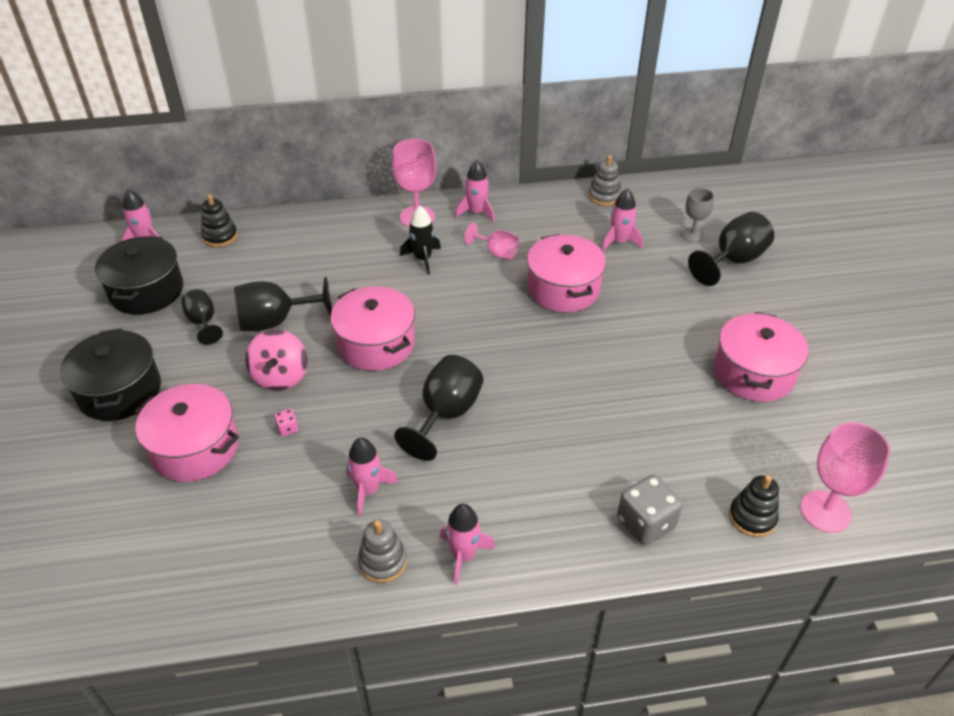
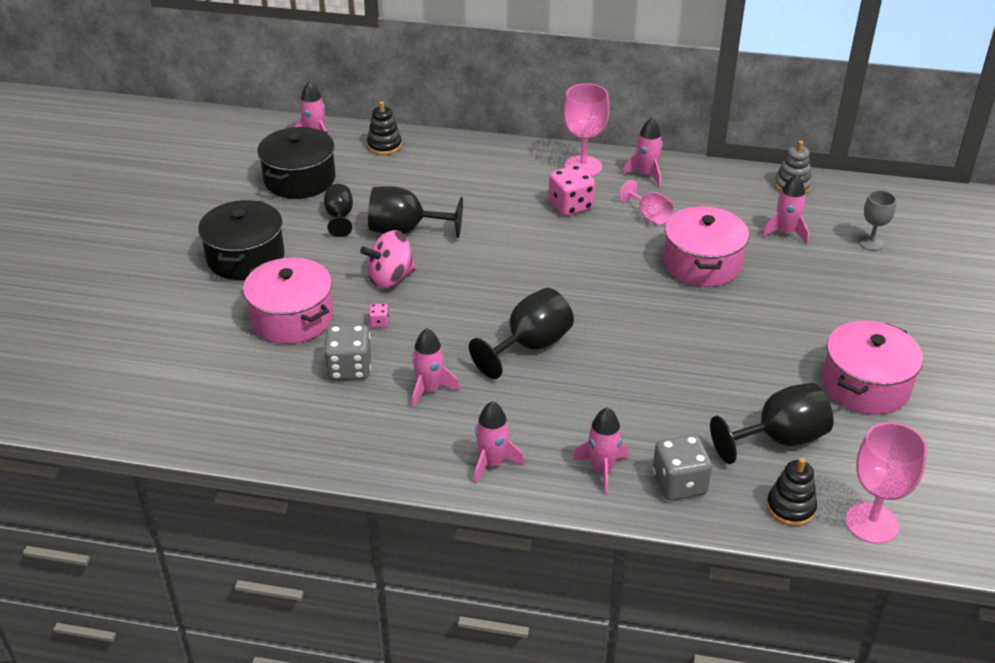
camera: 20 degrees right, 5 degrees down
pink spinning top [245,329,308,391] -> pink spinning top turned 45 degrees clockwise [360,230,416,289]
pink pot [330,286,415,371] -> none
grey stacking toy [358,520,407,583] -> none
black rocket [400,206,441,274] -> pink dice [549,165,595,216]
black goblet [688,212,774,286] -> black goblet moved to [710,383,833,464]
none -> grey dice [324,324,371,380]
none -> pink rocket [573,407,629,494]

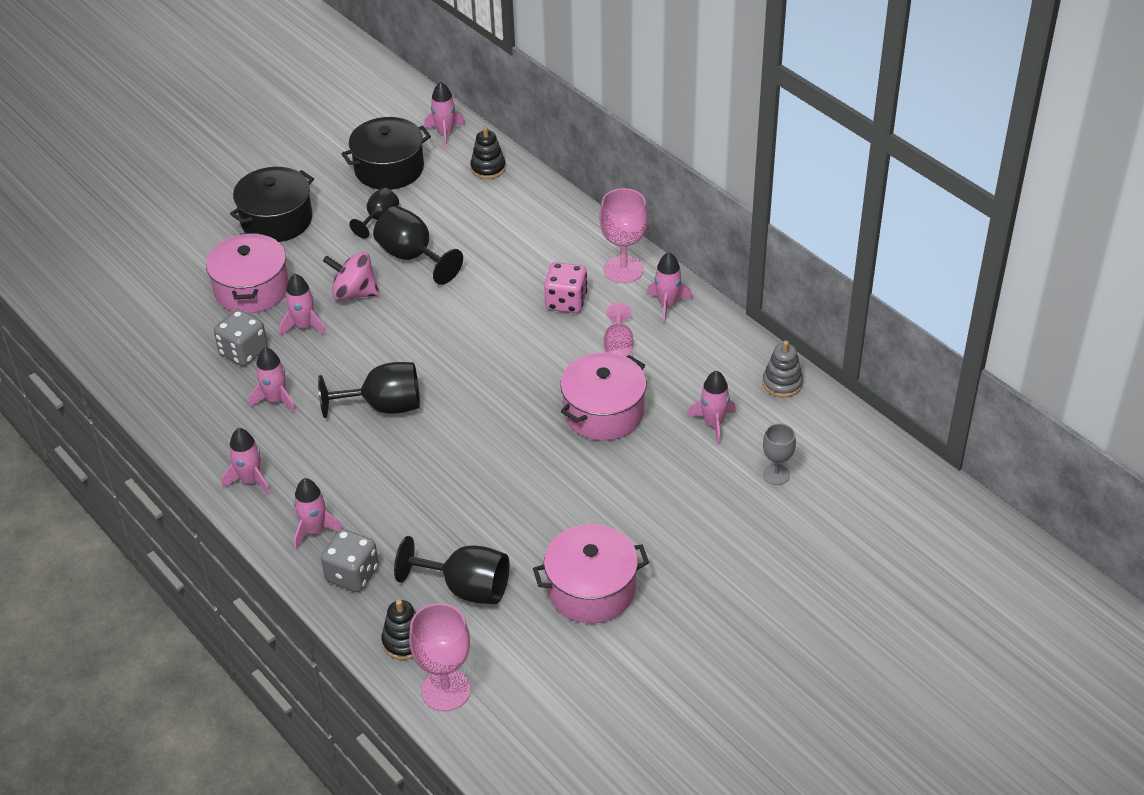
camera: 40 degrees right, 5 degrees up
pink dice [369,304,389,327] -> pink rocket [280,274,326,336]

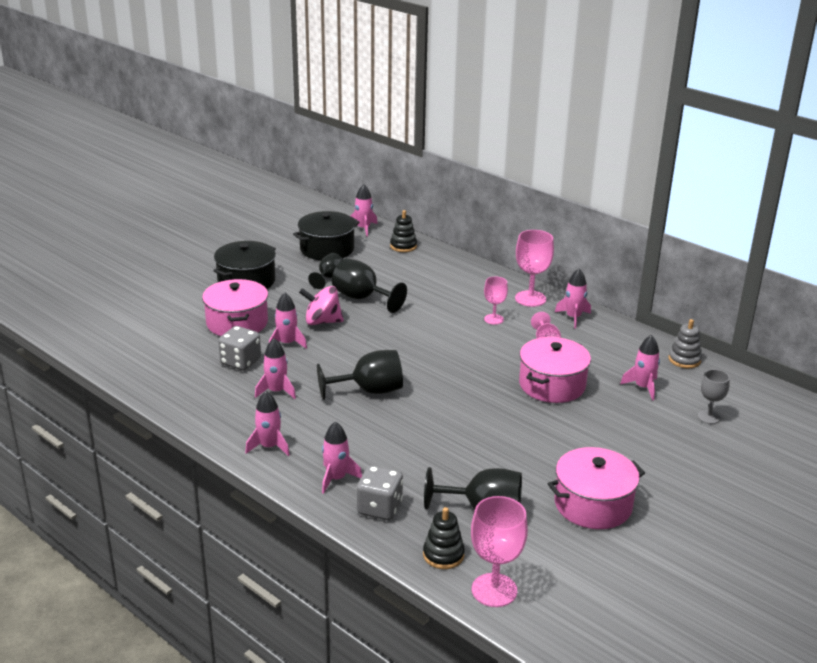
camera: 10 degrees left, 15 degrees down
pink dice [544,262,587,313] -> pink goblet [484,277,508,325]

